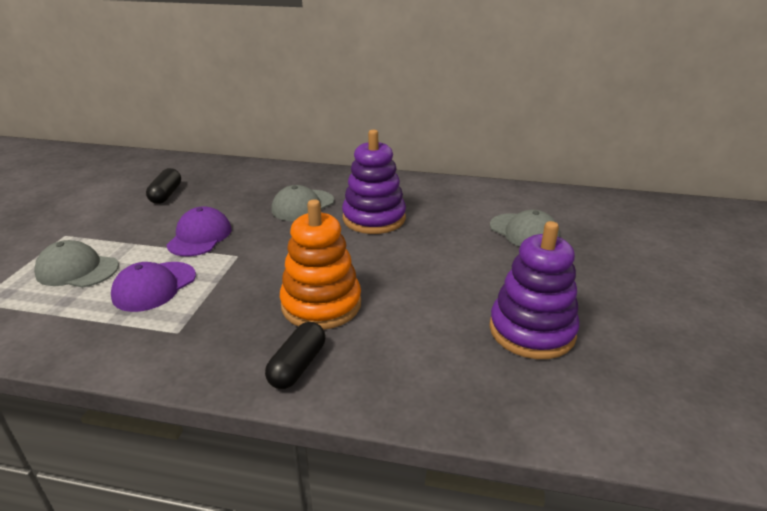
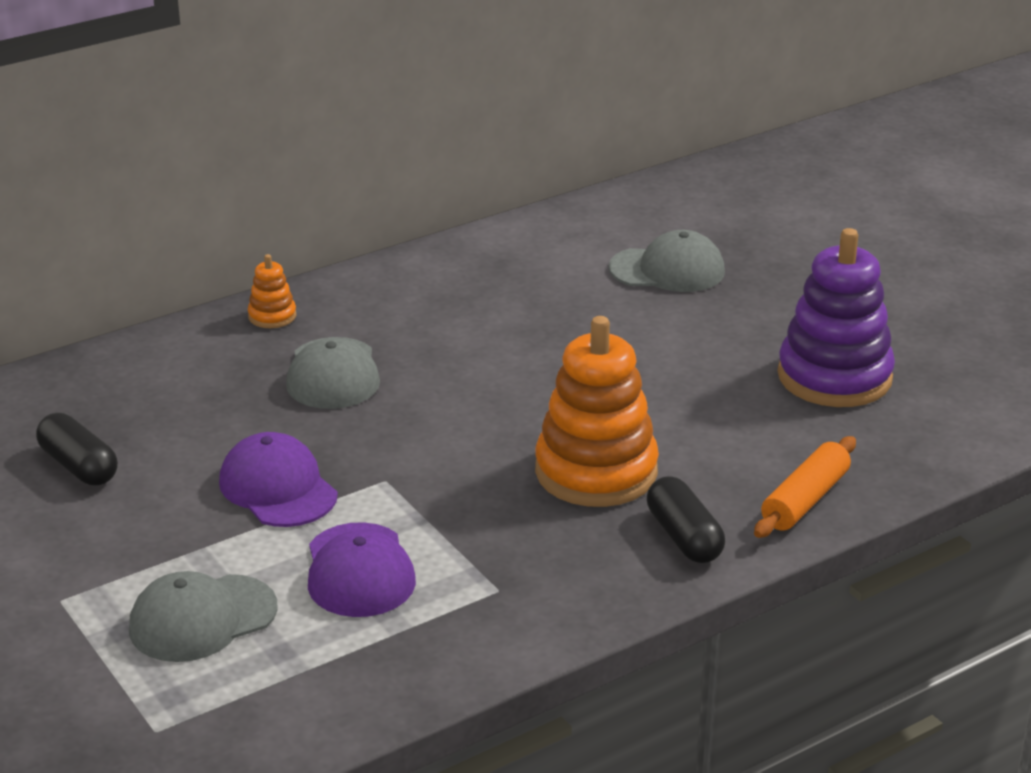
camera: 45 degrees left, 0 degrees up
purple stacking toy [342,130,406,234] -> none
none -> orange stacking toy [248,254,296,328]
none -> orange rolling pin [754,436,856,538]

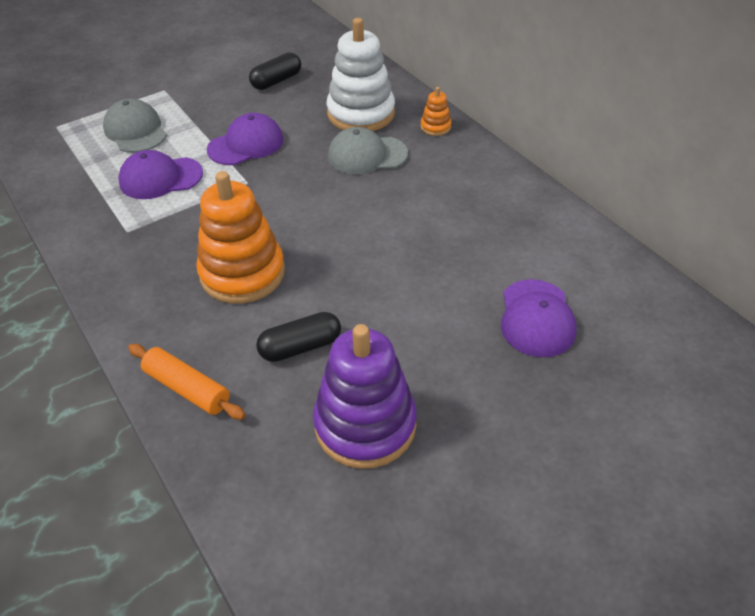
camera: 90 degrees right, 15 degrees up
grey cap [609,230,725,292] -> purple cap [501,279,577,357]
black capsule [647,476,725,563] -> black capsule moved to [256,312,341,362]
none -> white stacking toy [326,18,395,131]

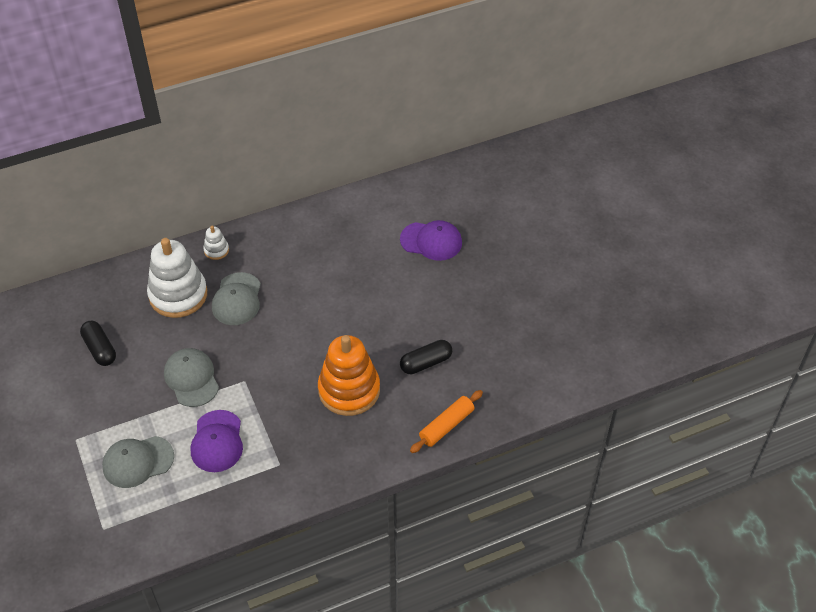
camera: 80 degrees left, 5 degrees up
purple cap [207,113,284,165] -> grey cap [164,348,219,407]
black capsule [256,312,341,362] -> black capsule turned 75 degrees clockwise [400,340,452,374]
purple stacking toy [313,324,417,469] -> none
orange stacking toy [421,87,452,136] -> white stacking toy [203,226,229,260]

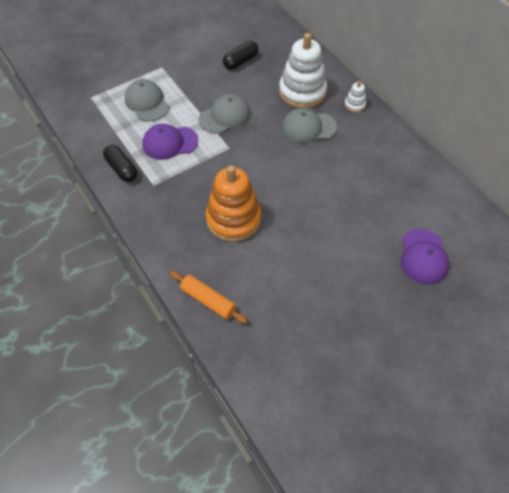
camera: 80 degrees right, 5 degrees up
black capsule [400,340,452,374] -> black capsule moved to [103,145,137,182]

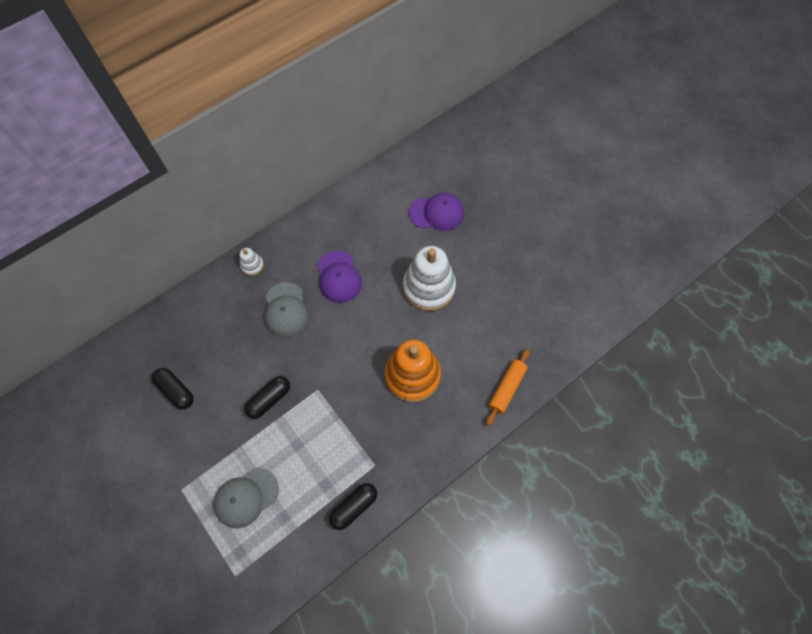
camera: 95 degrees left, 10 degrees up
purple cap [142,124,198,160] -> purple cap moved to [317,251,362,303]
grey cap [199,94,250,134] -> black capsule [244,376,290,419]
white stacking toy [279,33,327,108] -> white stacking toy moved to [403,246,456,311]

